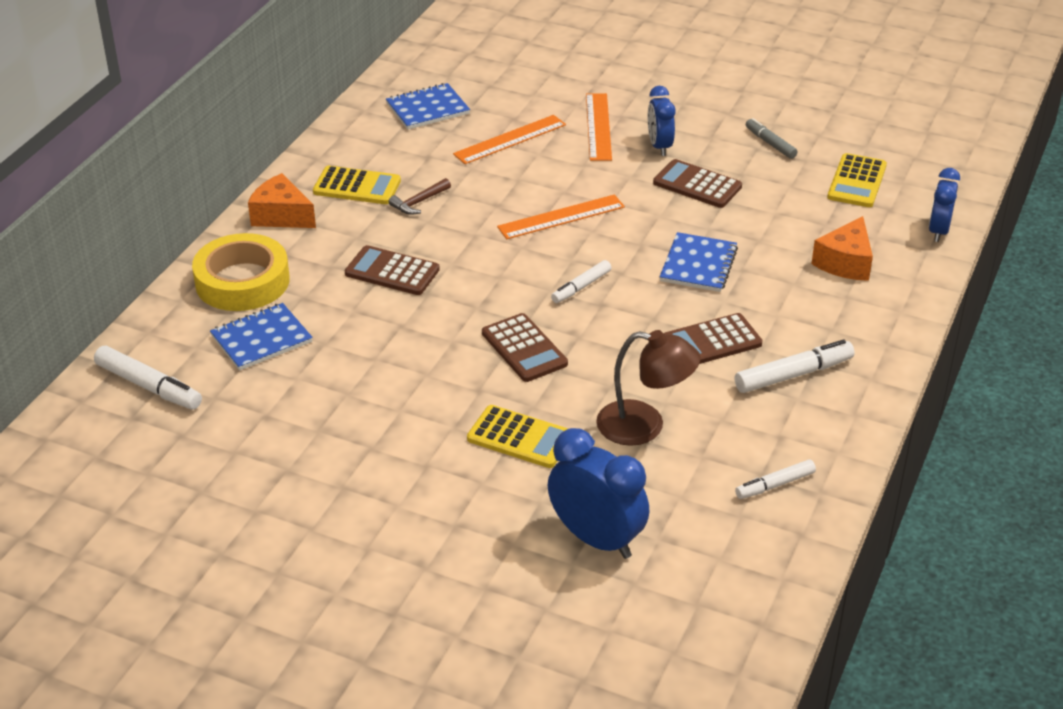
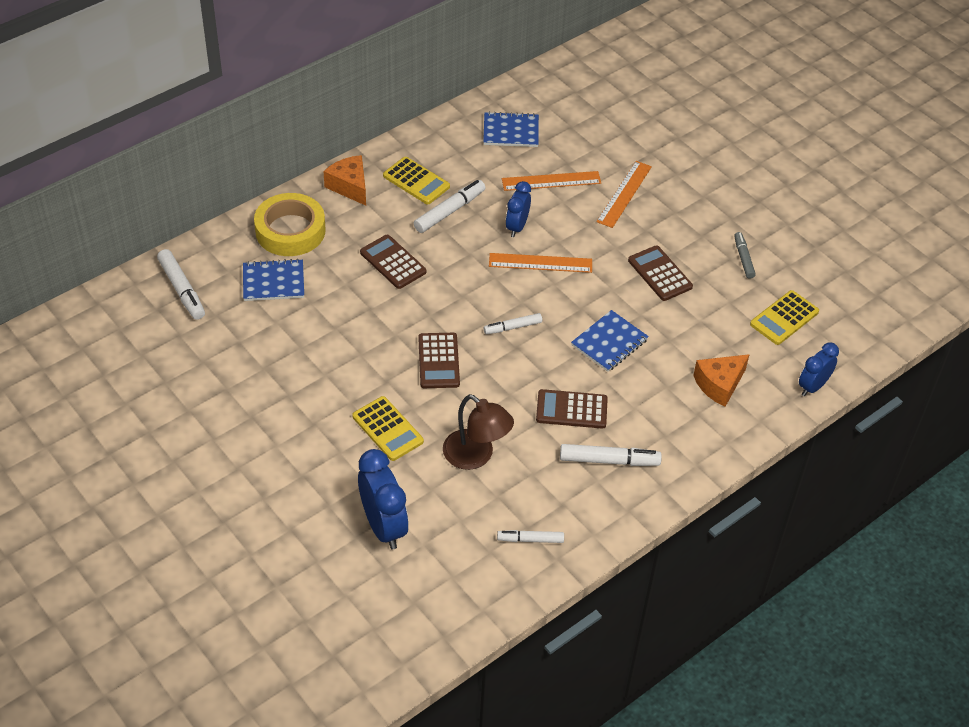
camera: 25 degrees right, 10 degrees up
brown hammer [389,178,451,215] -> white marker [414,180,485,233]
blue clock [648,86,676,156] -> blue clock moved to [506,181,531,237]

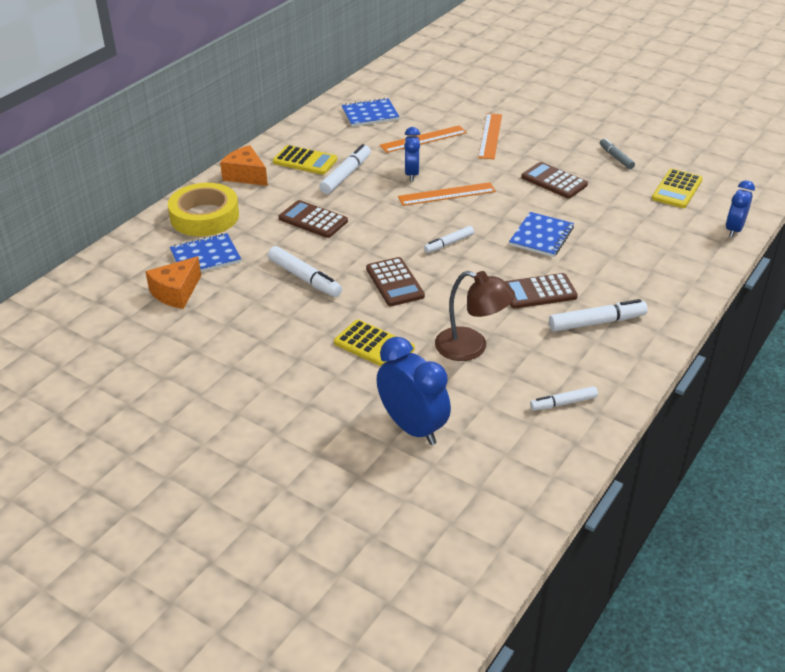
camera: 15 degrees left, 10 degrees down
white marker [157,249,205,320] -> white marker moved to [268,246,342,297]
orange cheese [693,354,750,407] -> orange cheese moved to [145,256,201,309]

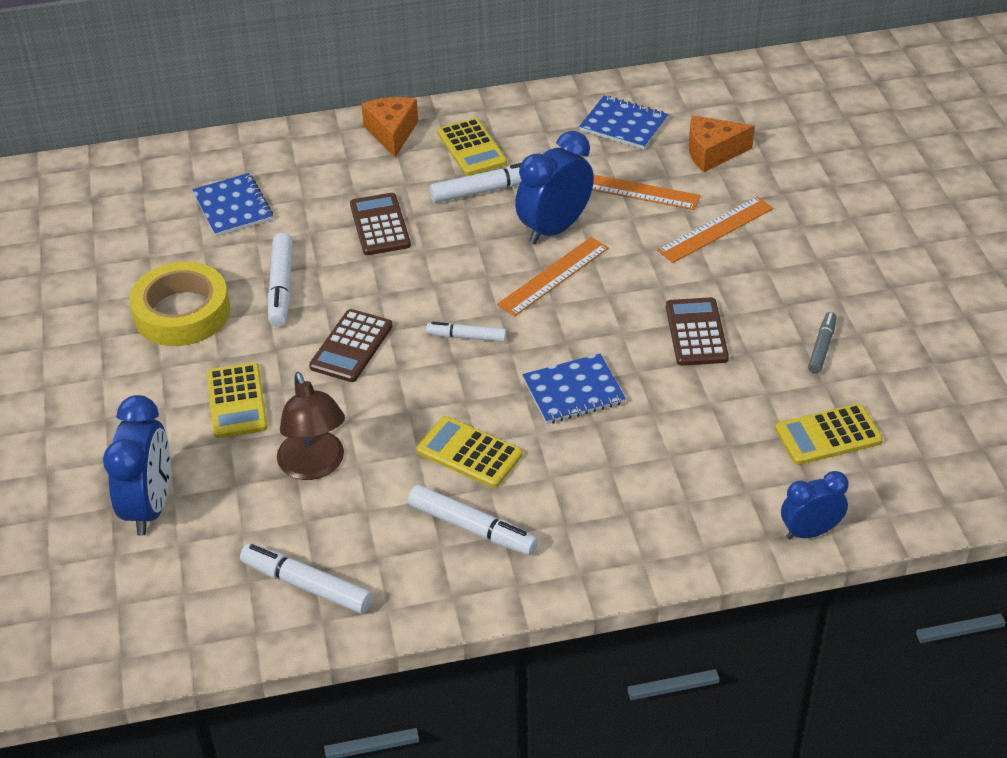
camera: 45 degrees right, 5 degrees up
orange cheese [145,256,201,309] -> orange cheese moved to [689,116,755,172]
yellow tape [168,183,239,236] -> yellow tape moved to [129,262,230,346]
blue notebook [170,233,241,272] -> blue notebook turned 45 degrees clockwise [192,173,273,236]
orange ruler [398,182,496,206] -> orange ruler turned 75 degrees counterclockwise [497,237,609,316]
blue clock [404,127,420,181] -> blue clock [515,131,594,244], size x1.59
brown calculator [505,273,578,309] -> yellow calculator [416,416,523,488]
white marker [530,386,598,411] -> white marker [240,543,373,614], size x1.57

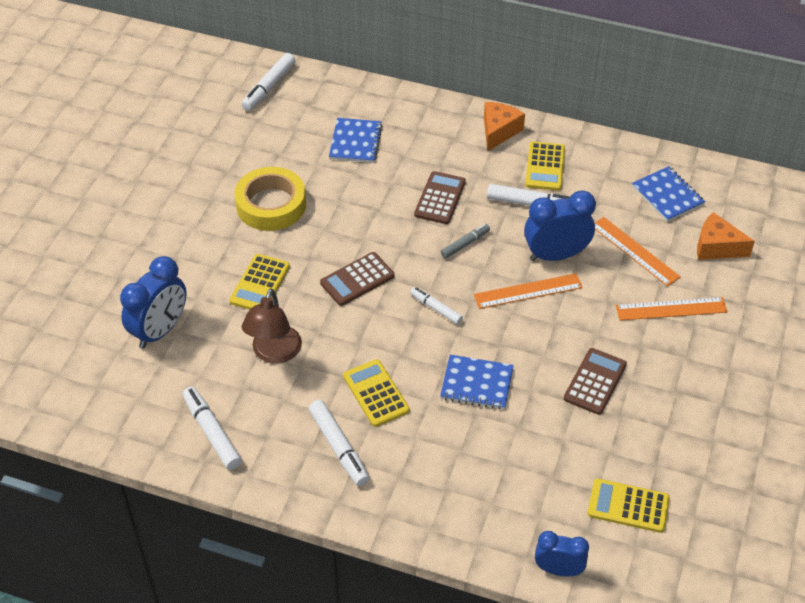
camera: 30 degrees right, 5 degrees up
white marker [267,233,293,326] -> white marker moved to [241,53,295,111]
grey marker [808,312,837,374] -> grey marker moved to [441,224,490,258]

